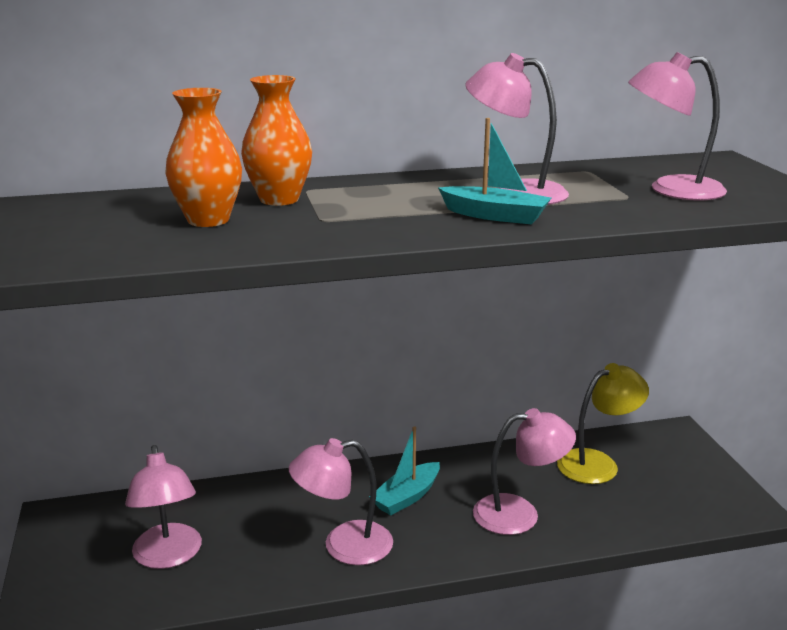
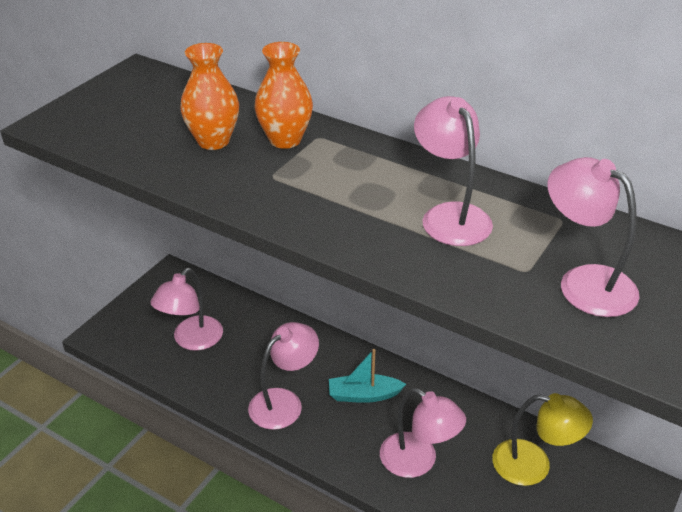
camera: 45 degrees right, 15 degrees up
pink lamp [289,438,393,565] -> pink lamp turned 105 degrees clockwise [248,322,319,430]
turquoise boat [438,118,551,225] -> none

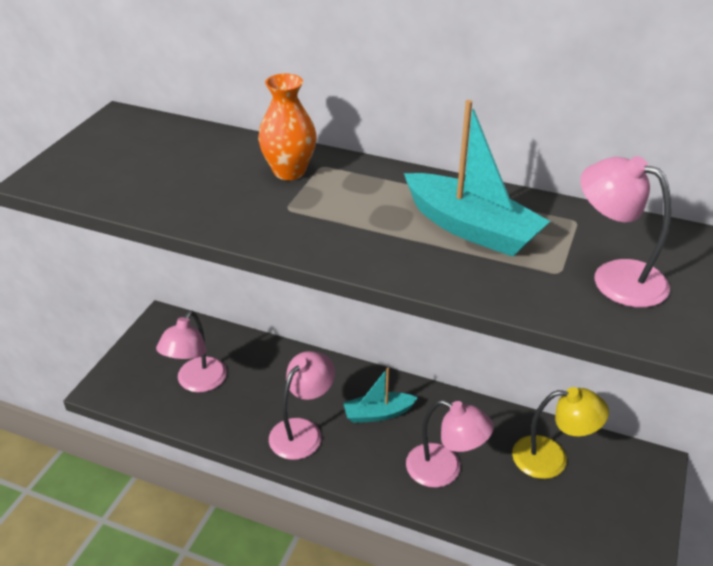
camera: 10 degrees left, 0 degrees up
orange vase [180,43,239,150] -> none
pink lamp [414,96,493,246] -> turquoise boat [404,100,550,257]

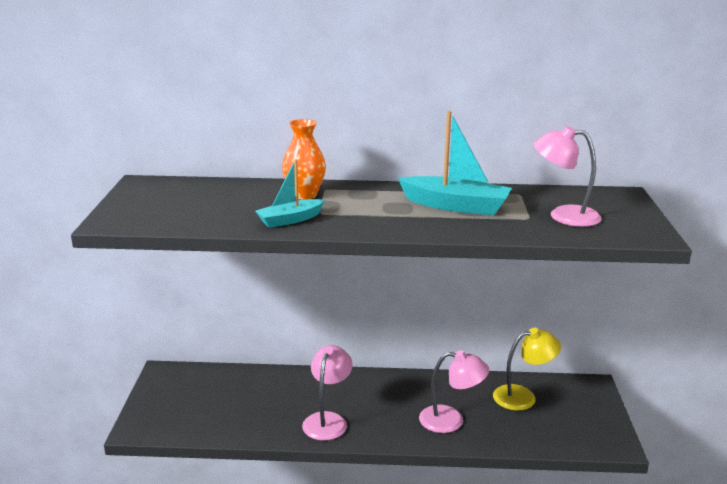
camera: 20 degrees left, 15 degrees down
pink lamp [156,310,227,392] -> none
turquoise boat [343,368,418,423] -> turquoise boat moved to [255,159,325,228]

